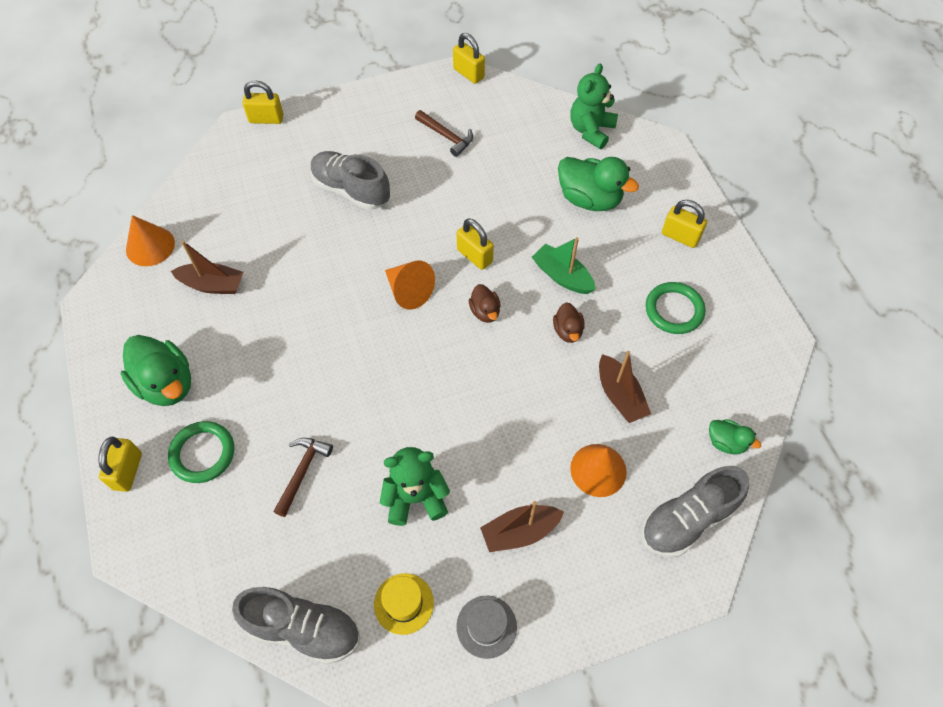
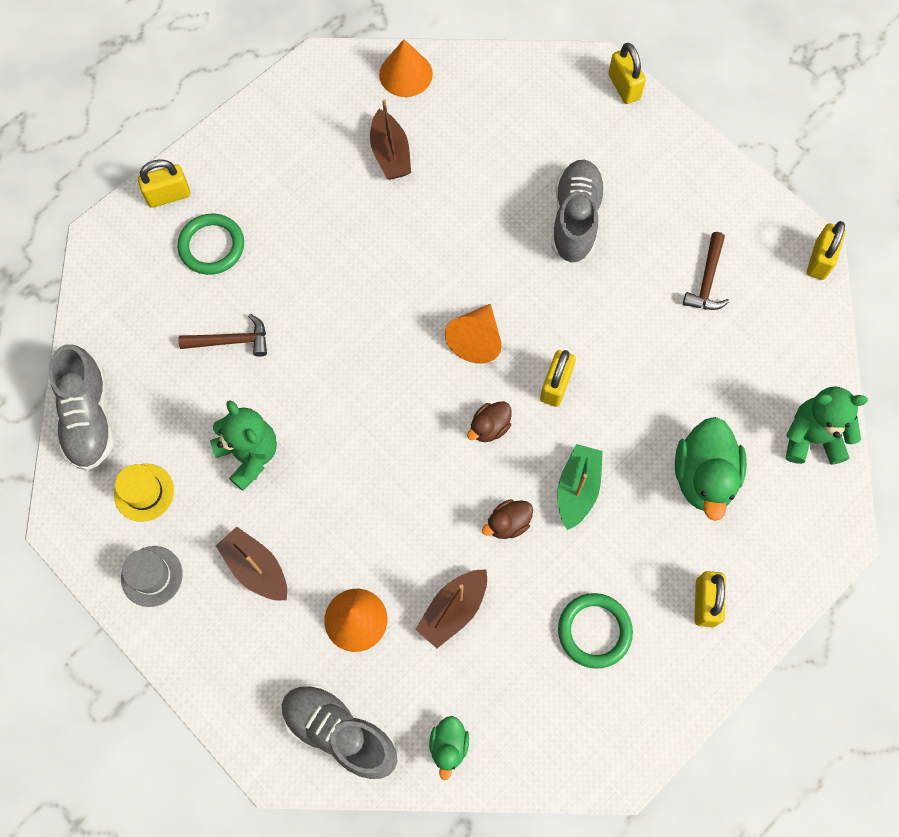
camera: 65 degrees right, 10 degrees up
green duck [120,335,191,406] -> none

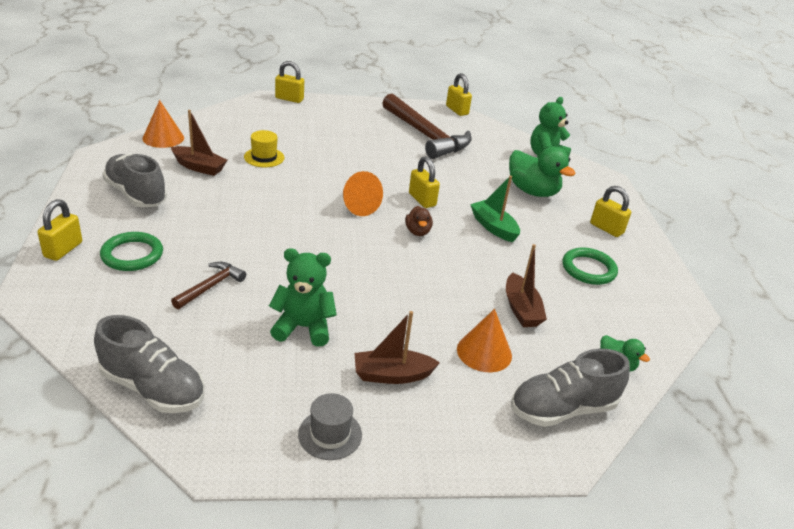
camera: 55 degrees left, 35 degrees down
yellow hat [114,464,174,522] -> yellow hat moved to [244,130,285,167]
brown duck [482,499,533,539] -> none
grey shoe [551,160,606,263] -> grey shoe moved to [103,154,167,208]
brown hammer [683,232,729,310] -> brown hammer [382,93,472,159], size x2.09

